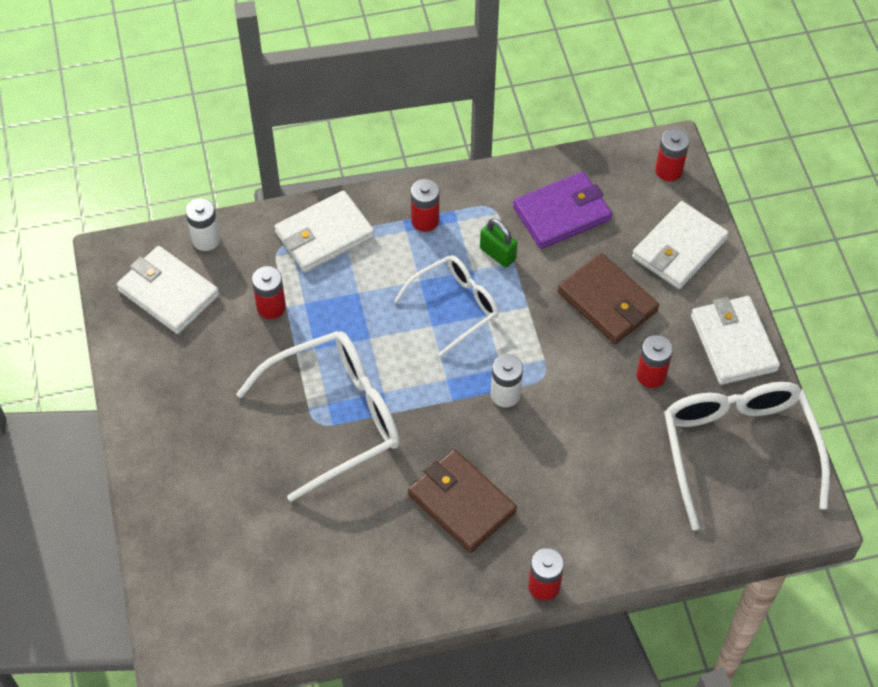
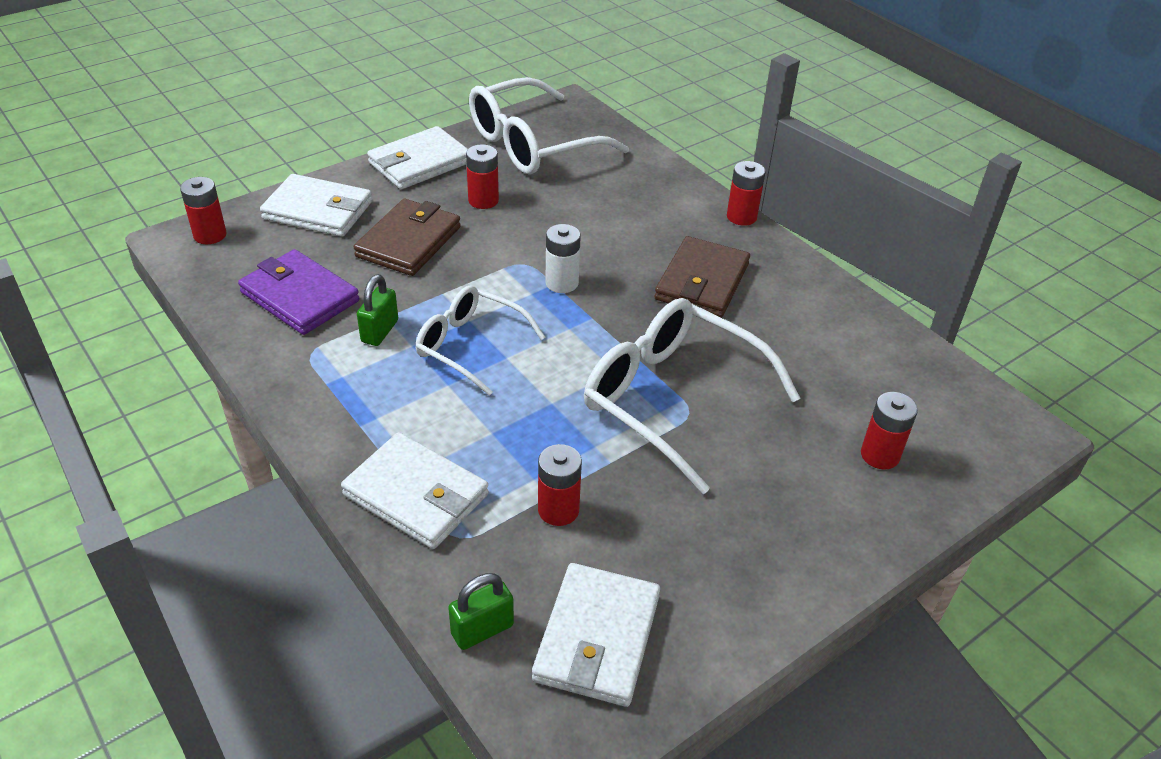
camera: 115 degrees left, 15 degrees down
white battery [186,198,220,251] -> green padlock [448,573,514,650]
red battery [411,179,439,232] -> red battery moved to [861,392,918,470]

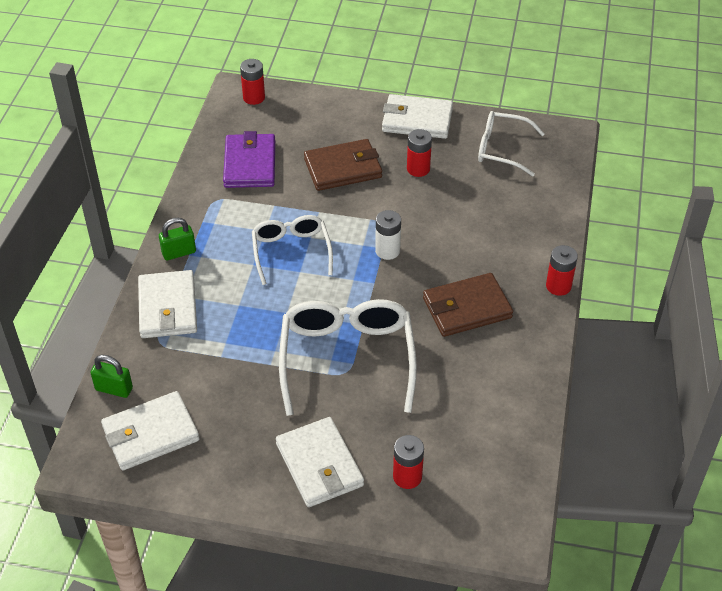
camera: 50 degrees right, 5 degrees up
white wallet [260,174,372,237] -> white wallet moved to [276,417,364,507]
green padlock [357,274,398,346] -> green padlock moved to [159,217,196,260]
white glasses [469,77,629,174] -> white glasses [478,111,545,176], size x0.62
red battery [538,444,582,526] -> none

